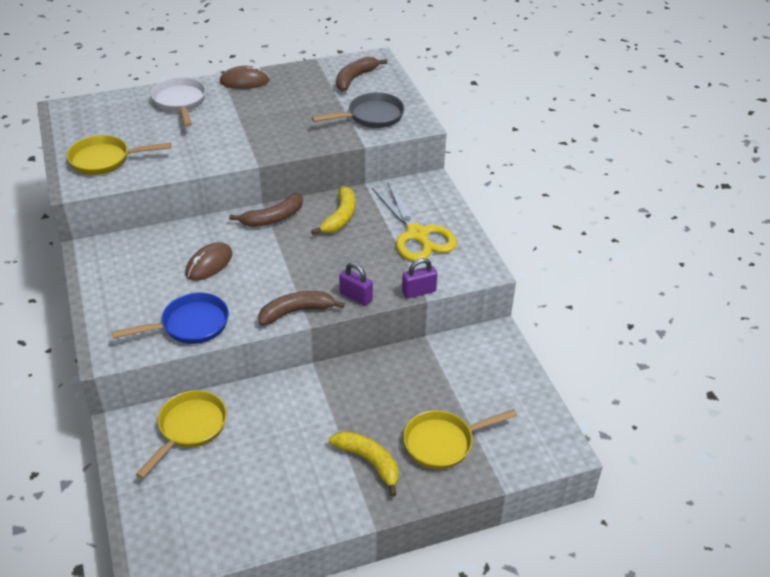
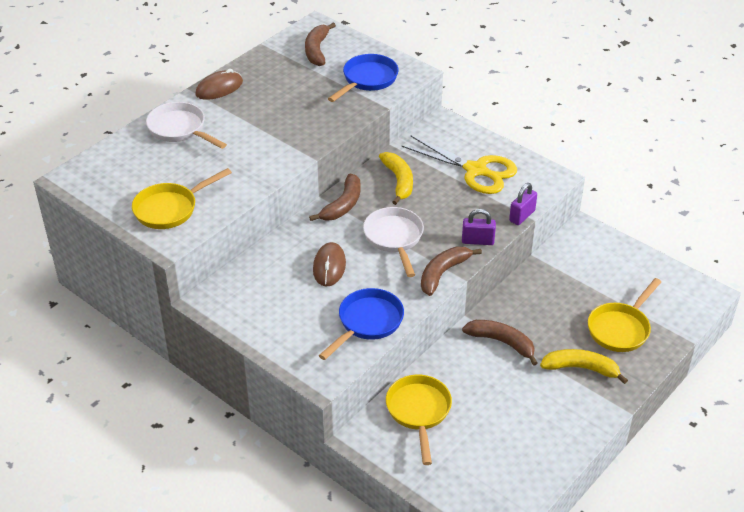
camera: 30 degrees left, 0 degrees up
grey pan [312,92,404,128] -> blue pan [328,54,399,102]
none -> white pan [363,207,424,277]
none -> brown banana [462,320,538,366]

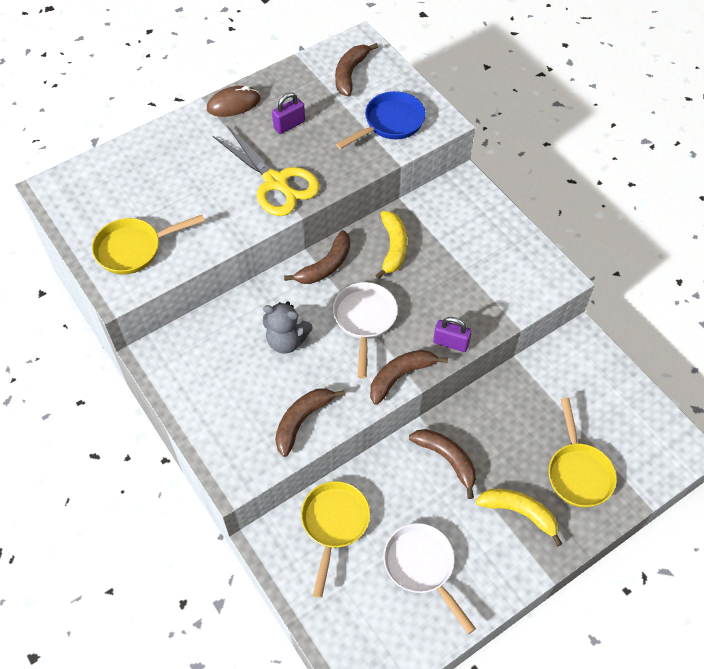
camera: 15 degrees right, 15 degrees up
white pan [146,102,227,149] -> white pan moved to [383,523,476,634]
brown mouse [313,242,346,286] -> grey teddy bear [263,301,313,354]
blue pan [319,288,404,360] -> brown banana [275,388,345,457]
yellow scissors [401,135,517,194] -> yellow scissors moved to [213,125,320,216]
purple padlock [509,183,537,225] -> purple padlock moved to [272,92,305,134]
yellow pan [588,278,661,352] -> yellow pan turned 60 degrees counterclockwise [548,398,617,507]

